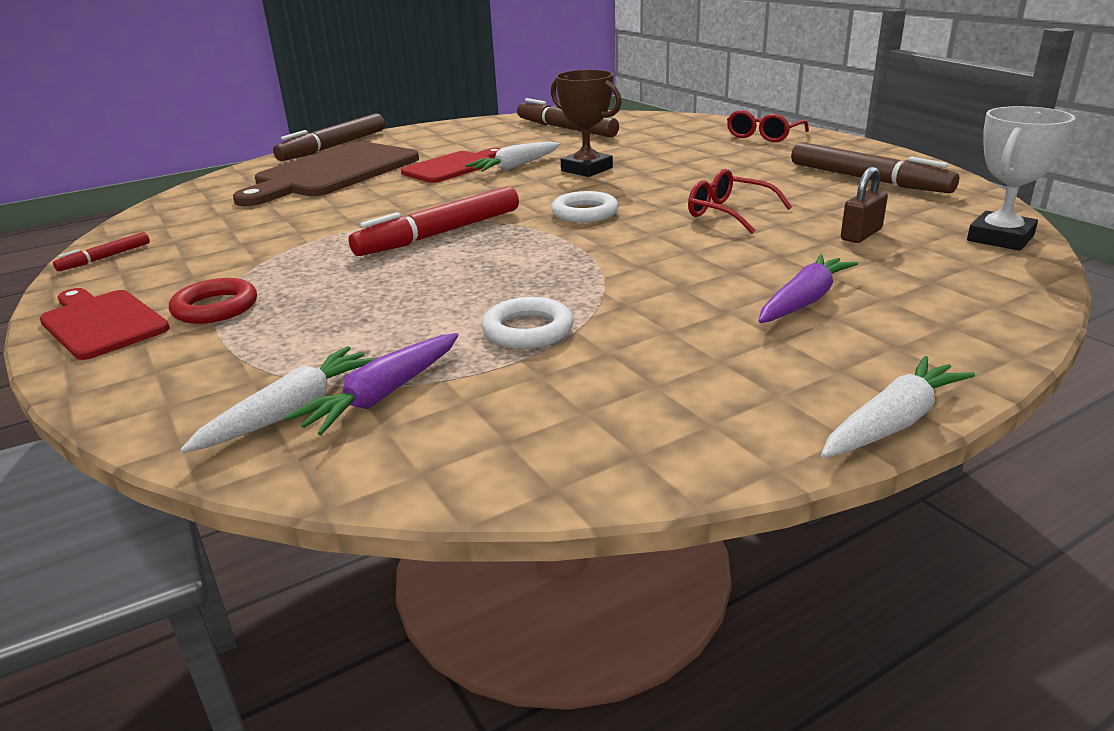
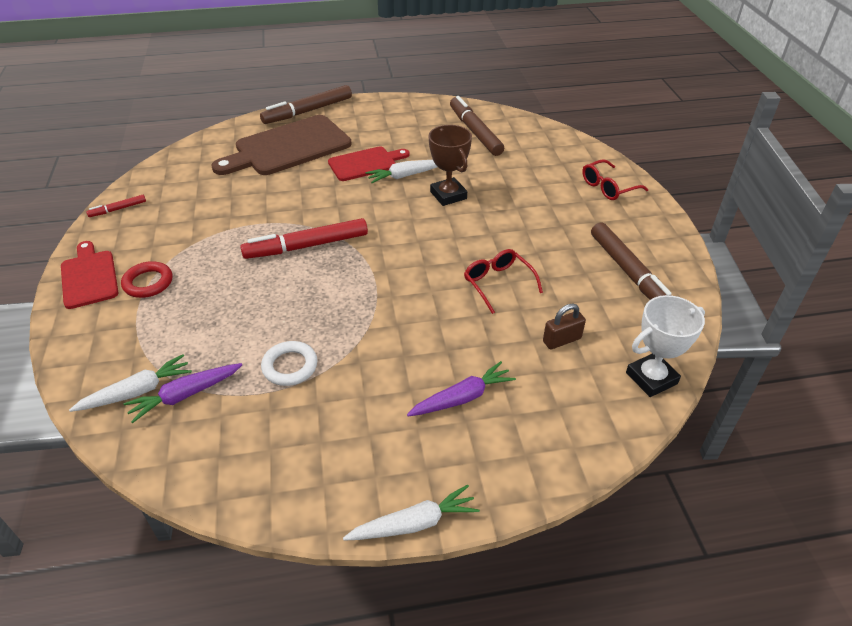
camera: 20 degrees right, 15 degrees up
white ring [551,191,619,223] -> none

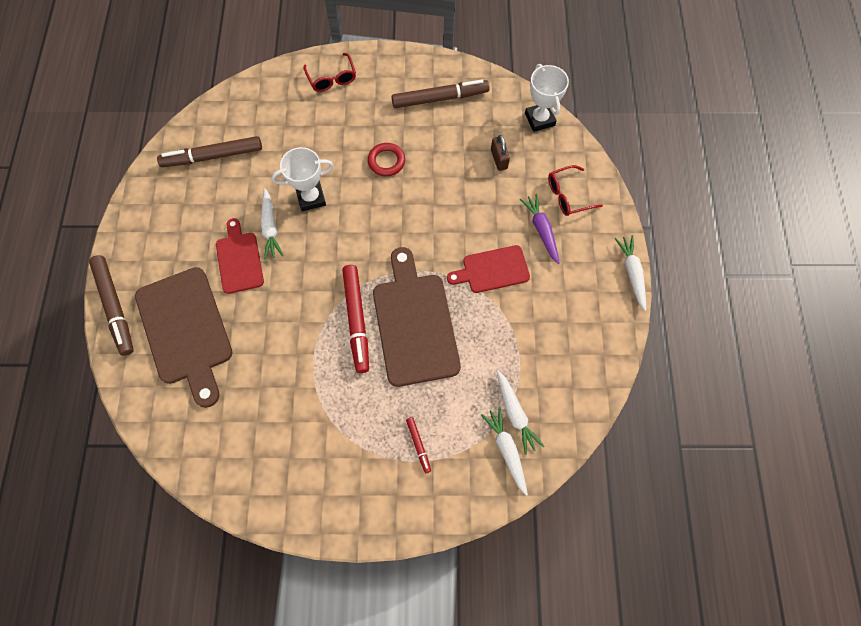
camera: 80 degrees left, 25 degrees up
red cutting board [61,241,119,309] -> red cutting board moved to [447,245,530,293]
red marker [86,195,146,217] -> red marker moved to [406,417,431,473]
red ring [121,261,173,298] -> red ring moved to [368,143,405,176]
purple carrot [124,363,242,423] -> white carrot [497,370,544,455]
white ring [261,341,318,386] -> none
brown trophy [429,125,472,206] -> white trophy [271,147,333,211]
red glasses [464,249,543,314] -> red glasses moved to [548,165,603,216]
none -> brown cutting board [373,247,461,387]

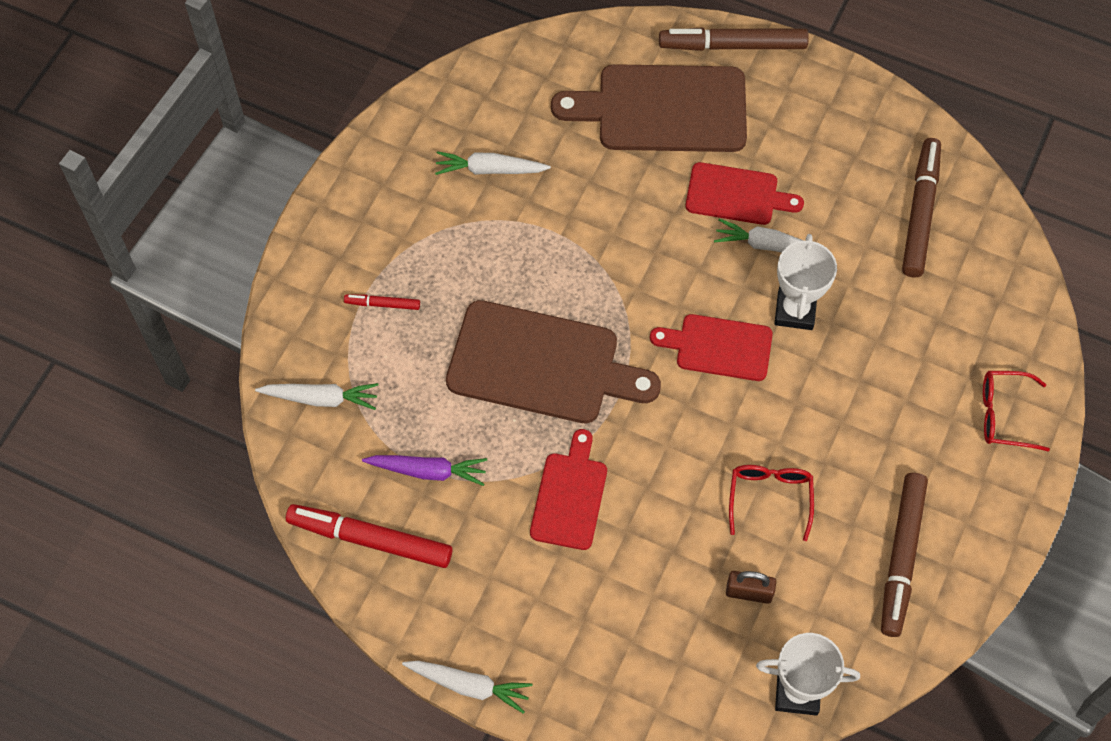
camera: 115 degrees right, 5 degrees down
red marker [342,265,369,373] -> red marker moved to [286,504,452,568]
red ring [368,143,405,176] -> none
white carrot [497,370,544,455] -> white carrot moved to [435,151,551,175]
purple carrot [520,194,560,264] -> purple carrot moved to [362,455,487,486]
red glasses [548,165,603,216] -> red glasses moved to [729,465,814,541]
none -> red cutting board [650,314,773,381]

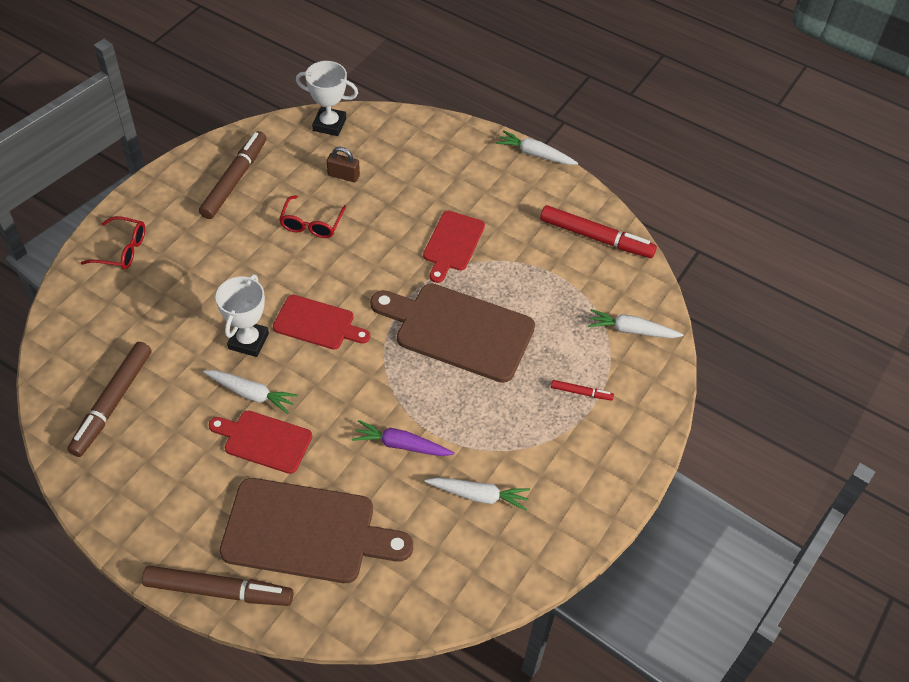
camera: 175 degrees left, 10 degrees down
purple carrot [362,455,487,486] -> purple carrot moved to [352,420,454,456]

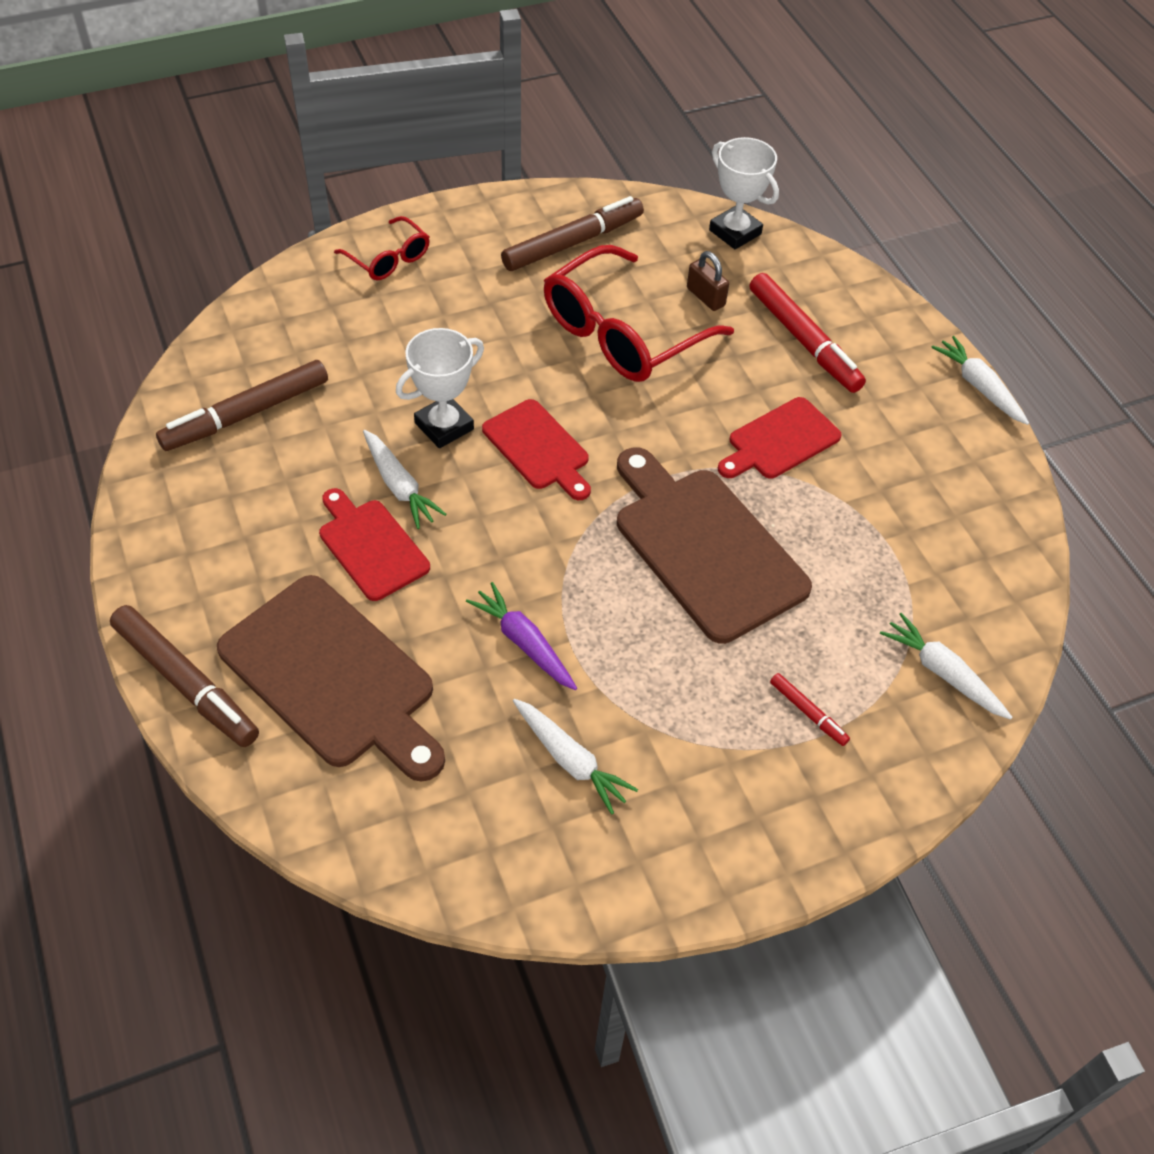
camera: 35 degrees right, 0 degrees up
red glasses [279,195,346,238] -> red glasses [544,245,734,382], size x1.94
red marker [540,205,657,258] -> red marker moved to [750,273,866,393]

